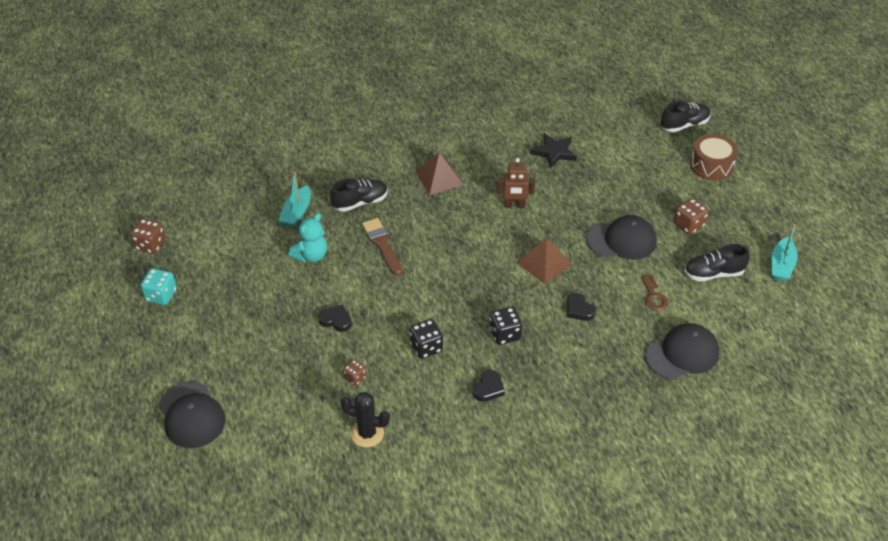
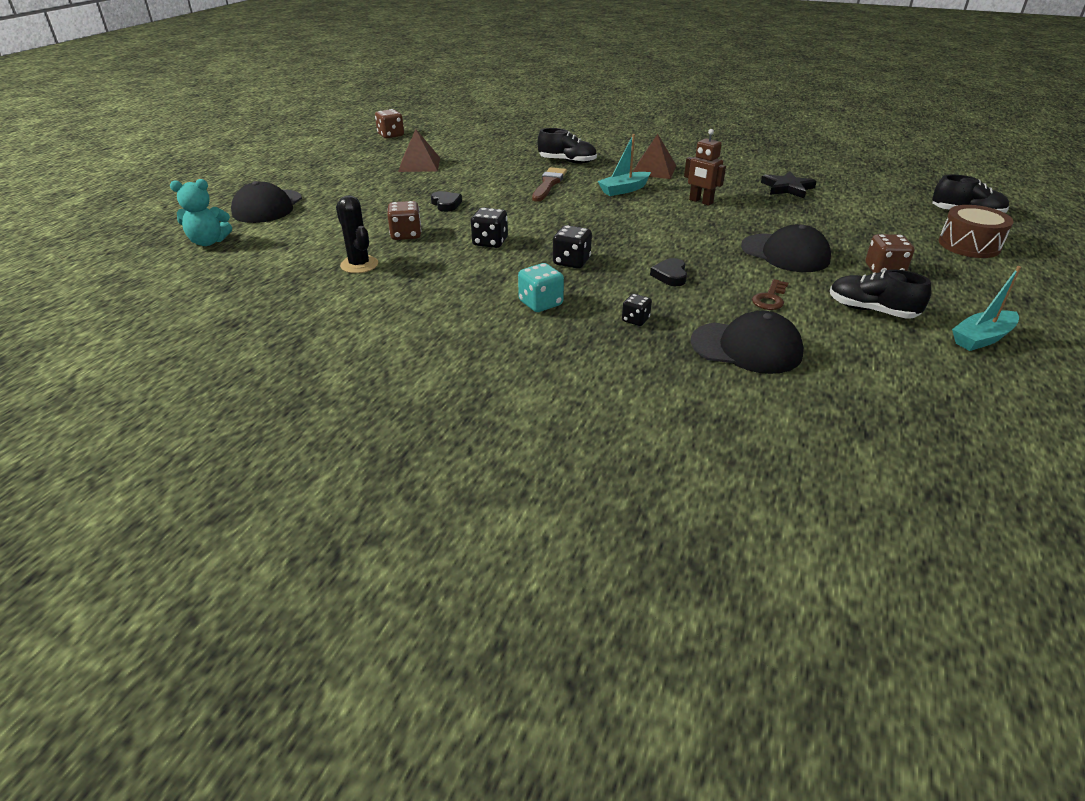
camera: 40 degrees right, 10 degrees down
turquoise dice [141,268,177,305] -> turquoise dice moved to [518,263,564,312]
turquoise boat [278,172,311,228] -> turquoise boat moved to [598,134,651,196]
turquoise teddy bear [288,213,327,262] -> turquoise teddy bear moved to [170,179,232,246]
brown dice [343,359,366,386] -> brown dice [387,201,421,240], size x1.58
black heart [473,370,505,402] -> none
brown pyramid [516,238,572,284] -> brown pyramid moved to [398,129,440,172]
none -> black dice [622,294,652,326]

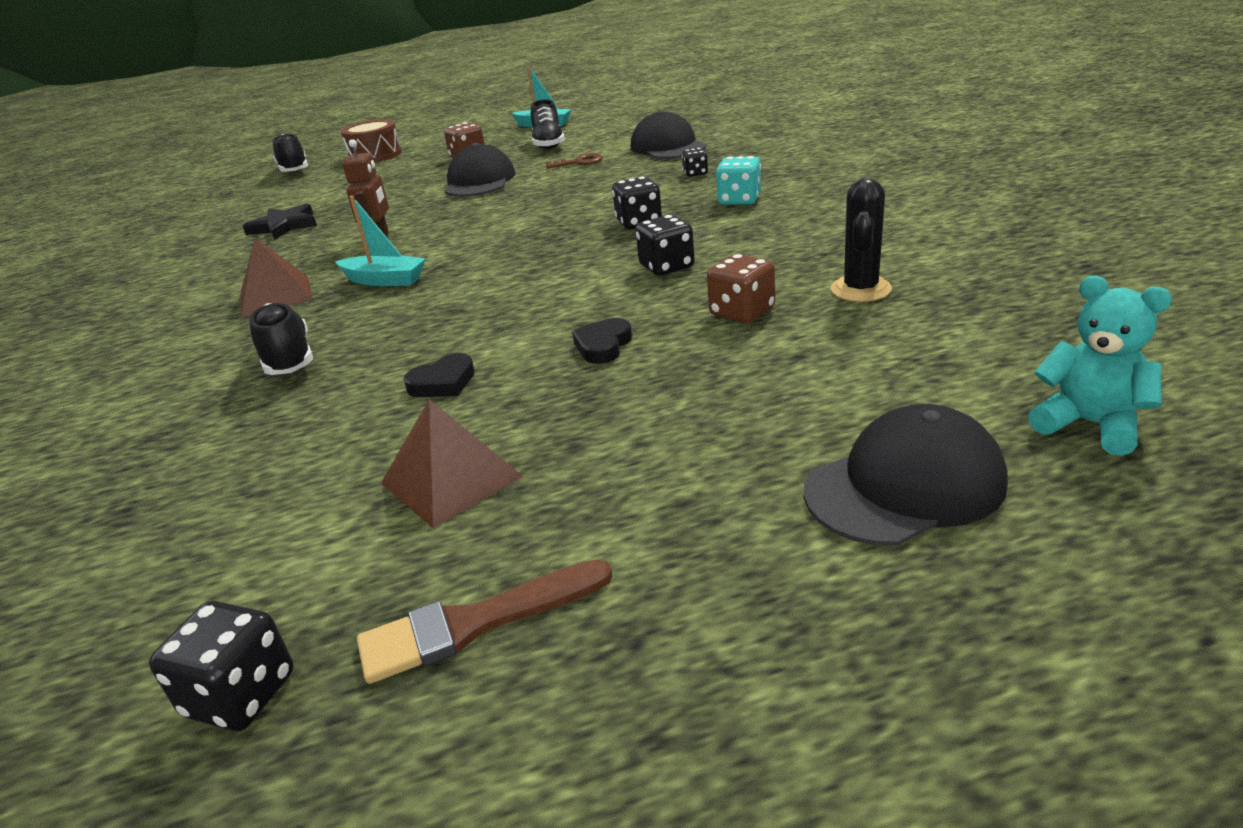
camera: 125 degrees left, 5 degrees down
brown dice [375,109,404,138] -> black dice [149,601,293,731]
brown brush [532,167,567,202] -> brown brush moved to [357,559,613,684]
black heart [650,258,687,286] -> black heart moved to [403,353,475,397]

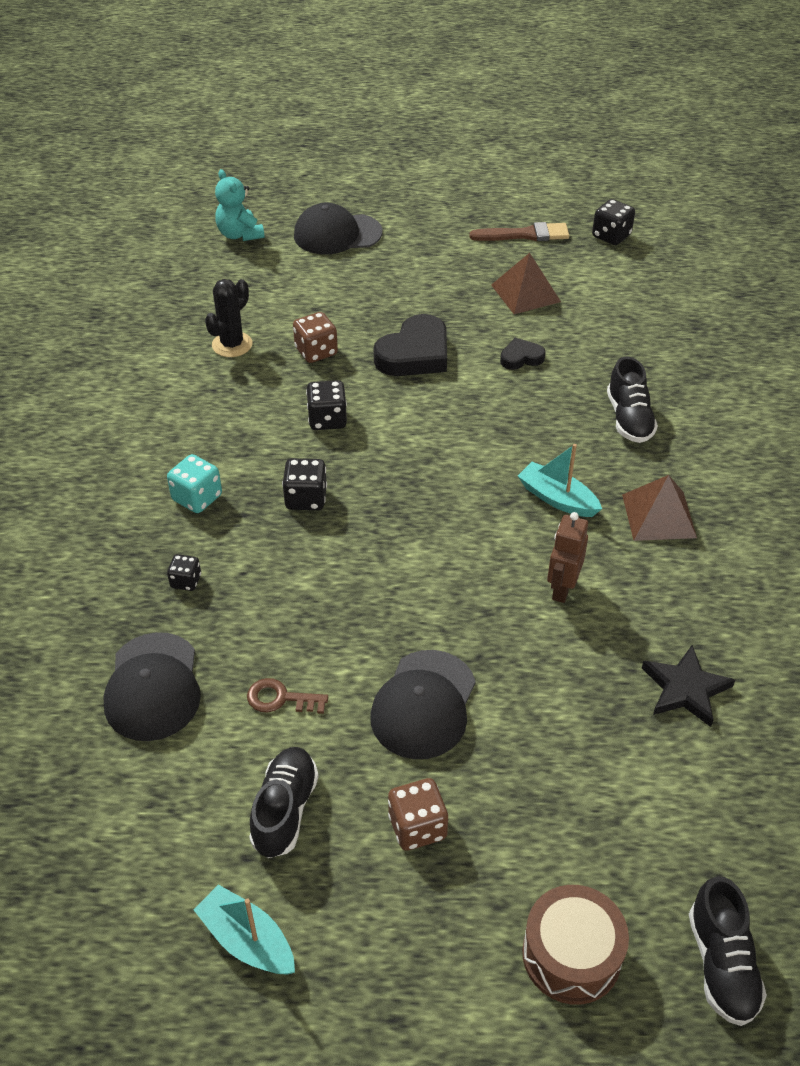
camera: 165 degrees left, 15 degrees up
black heart [572,318,632,364] -> black heart [374,314,447,376], size x1.90

